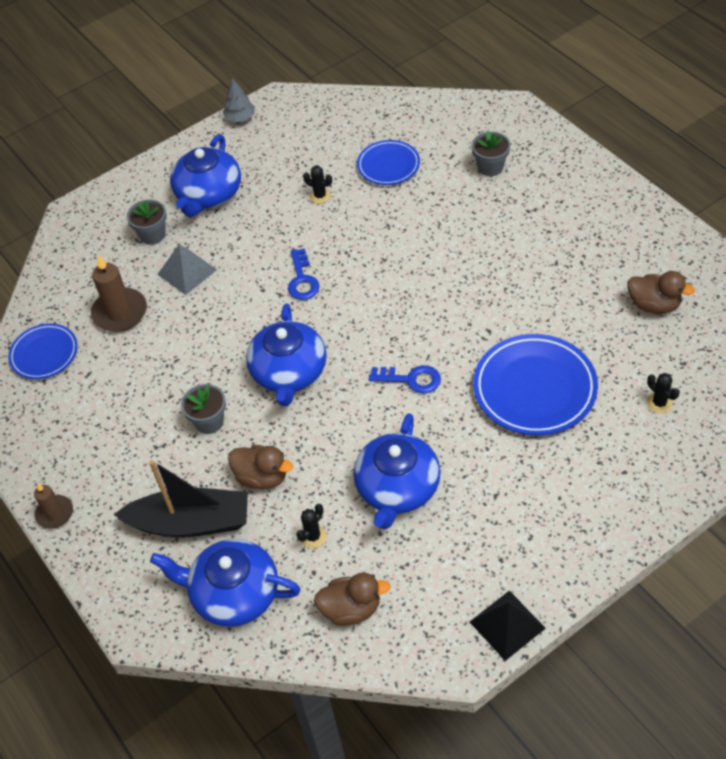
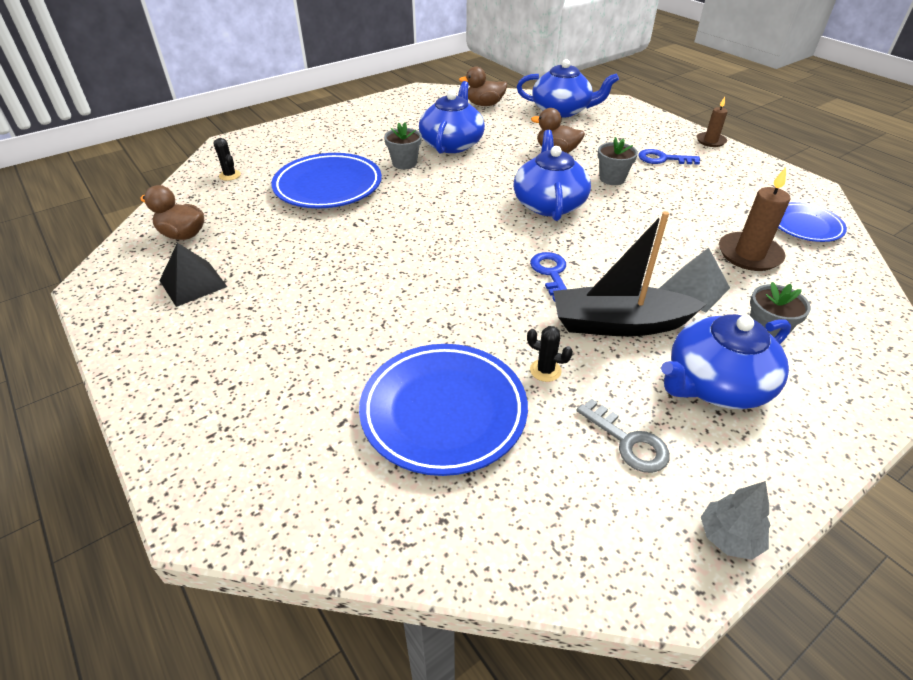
camera: 175 degrees right, 10 degrees down
black boat [114,460,248,537] -> black boat moved to [553,211,706,336]
blue teapot [170,134,241,217] -> blue teapot turned 135 degrees counterclockwise [661,314,791,409]
black cactus [296,504,327,548] -> none
blue plate [357,140,420,185] -> blue plate [359,344,528,476], size x1.67
blue key [369,365,441,393] -> blue key moved to [638,149,700,165]
black pyramid [470,591,546,661] -> black pyramid moved to [159,243,227,307]
grey flower pot [472,130,510,176] -> grey flower pot moved to [384,122,422,170]
none -> grey key [577,398,670,473]

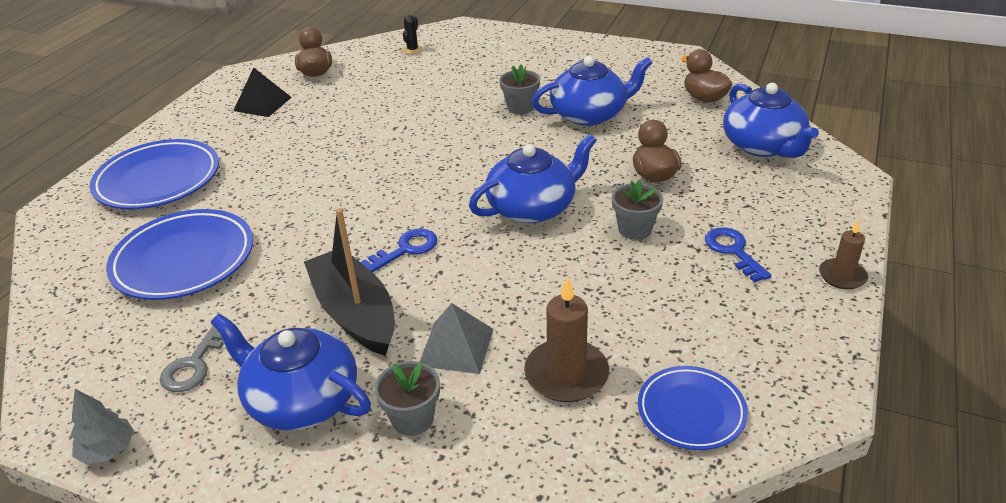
camera: 60 degrees right, 5 degrees down
blue plate [271,153,382,208] -> blue plate moved to [90,139,219,209]
black cactus [527,326,573,382] -> none

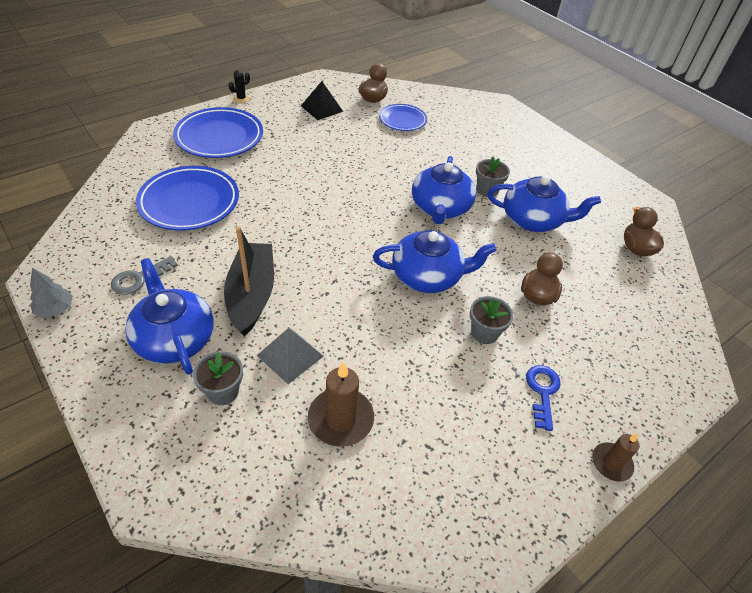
camera: 25 degrees right, 10 degrees up
blue key [361,228,438,273] -> none
black cactus [403,15,423,54] -> black cactus moved to [228,70,250,103]
blue plate [638,366,748,450] -> blue plate moved to [379,104,427,131]
blue teapot [723,83,819,158] -> blue teapot moved to [412,156,476,224]

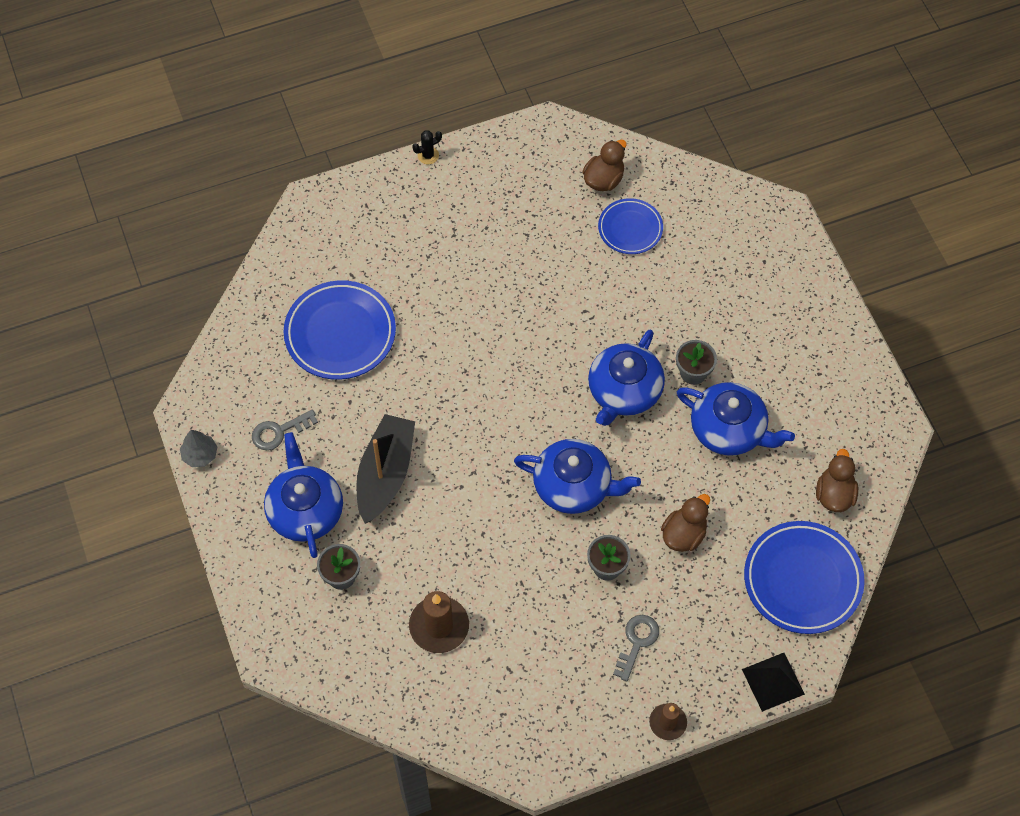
camera: 20 degrees right, 15 degrees up
blue plate [173,107,263,158] -> blue plate moved to [744,521,865,634]
grey pyramid [257,328,324,384] -> none
black pyramid [301,81,343,120] -> black pyramid moved to [742,653,805,712]
blue key [526,365,561,431] -> grey key [613,615,659,681]

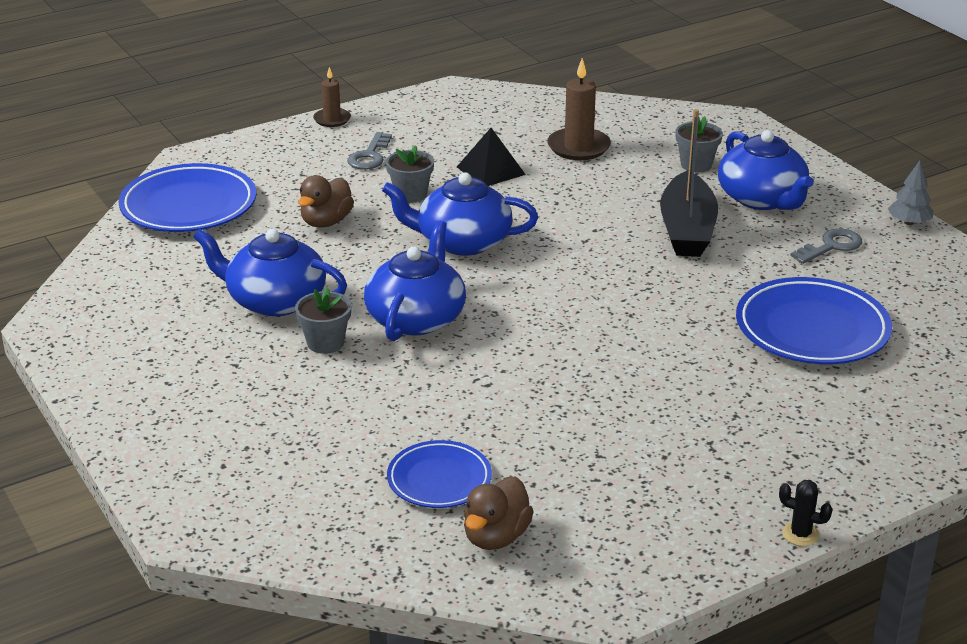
camera: 170 degrees right, 30 degrees down
black cactus [412,130,442,164] -> black cactus turned 60 degrees clockwise [779,480,833,546]
black pyramid [742,653,805,712] -> black pyramid moved to [457,128,526,186]
brown duck [816,449,858,512] -> none

